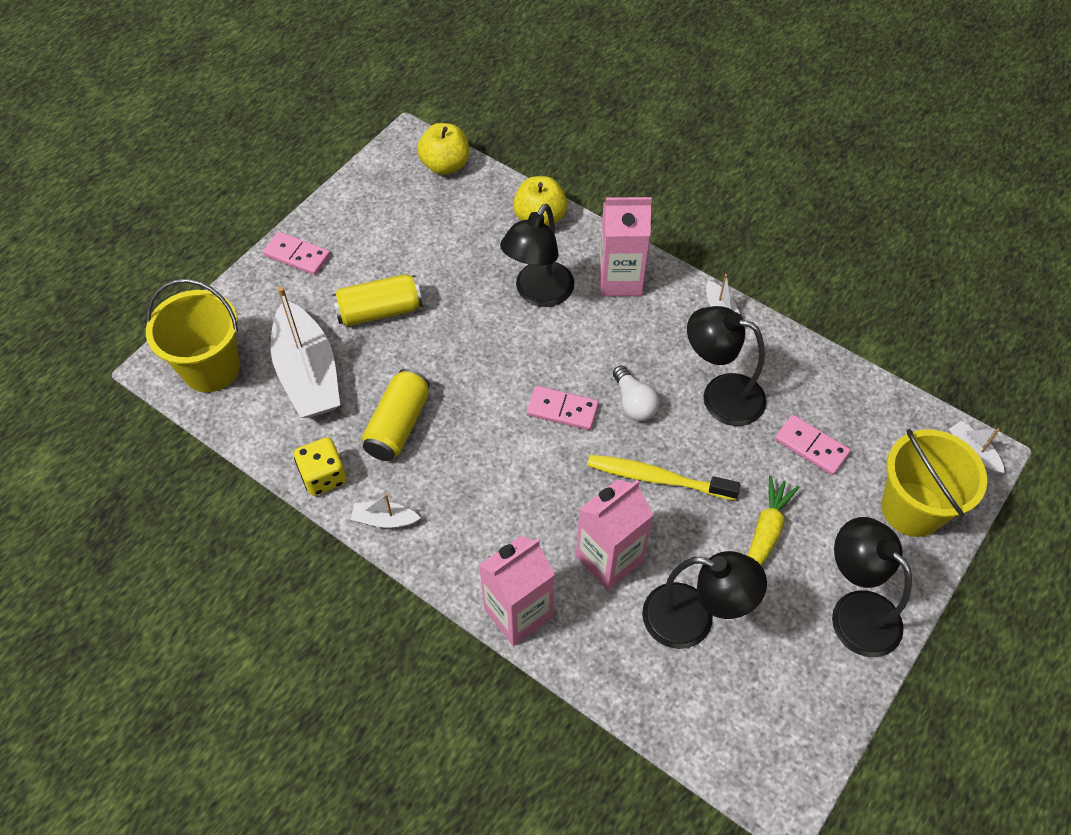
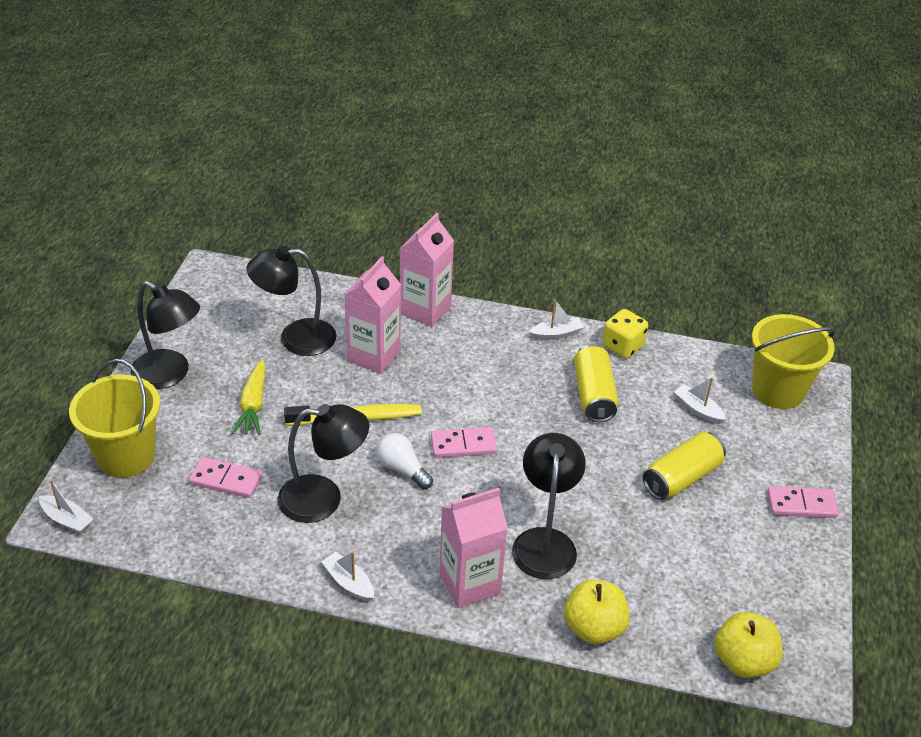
camera: 155 degrees right, 15 degrees down
white boat [271,286,340,418] -> white boat [674,377,726,424], size x0.44

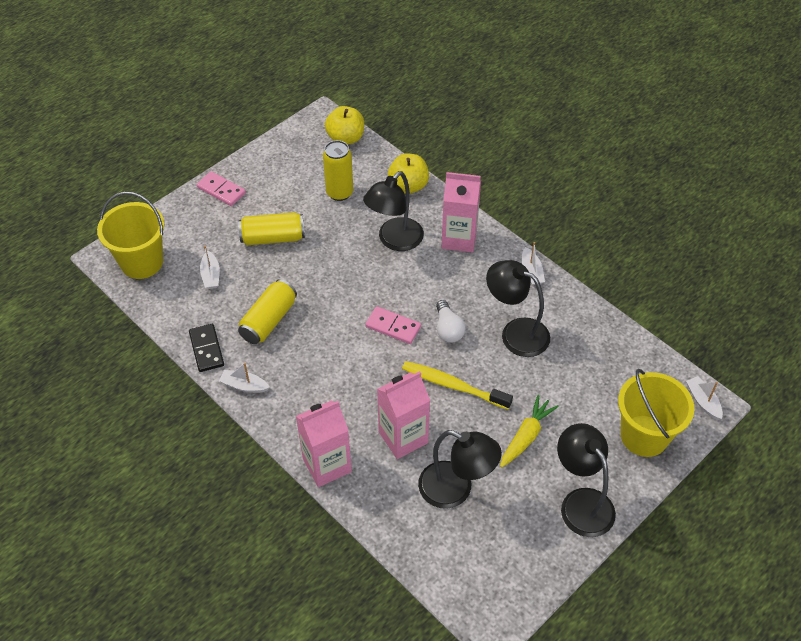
camera: 145 degrees left, 10 degrees up
pink domino [189,457,262,498] -> none
yellow dice [602,309,648,359] -> black domino [189,324,224,372]
none -> yellow can [323,140,353,201]

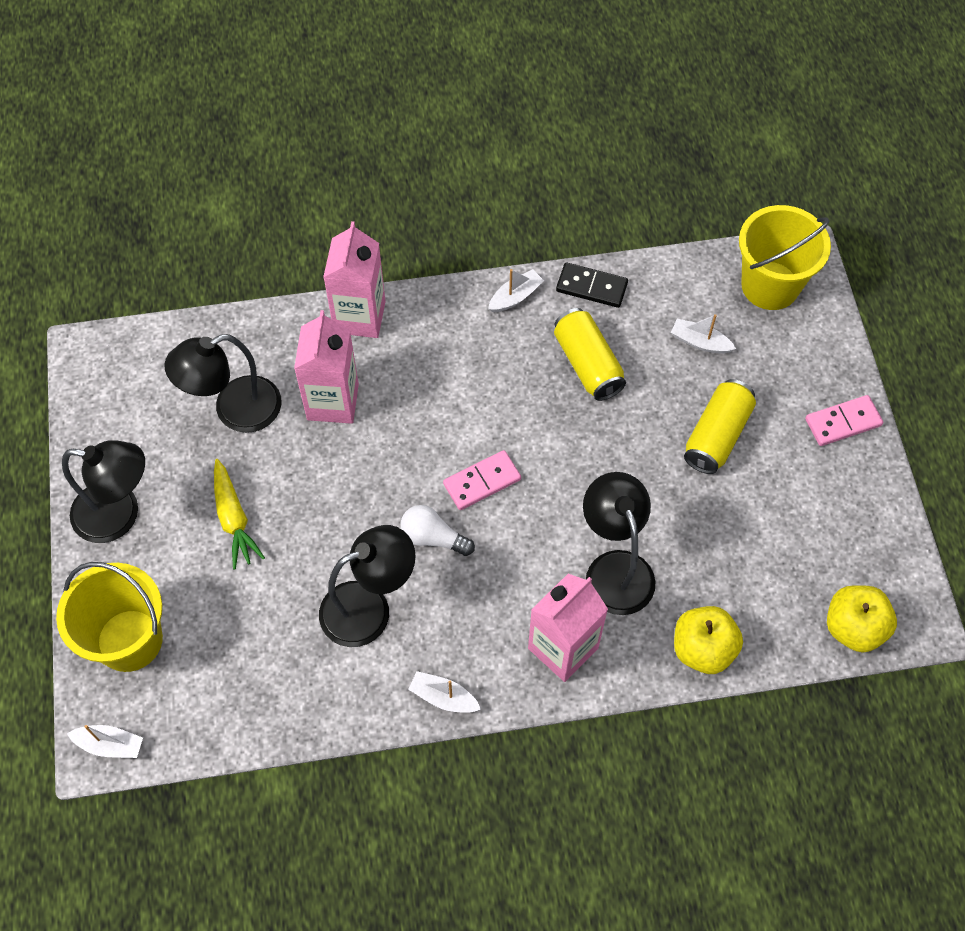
camera: 125 degrees right, 10 degrees up
yellow can [323,140,353,201] -> none
yellow toothbrush [402,361,513,410] -> none

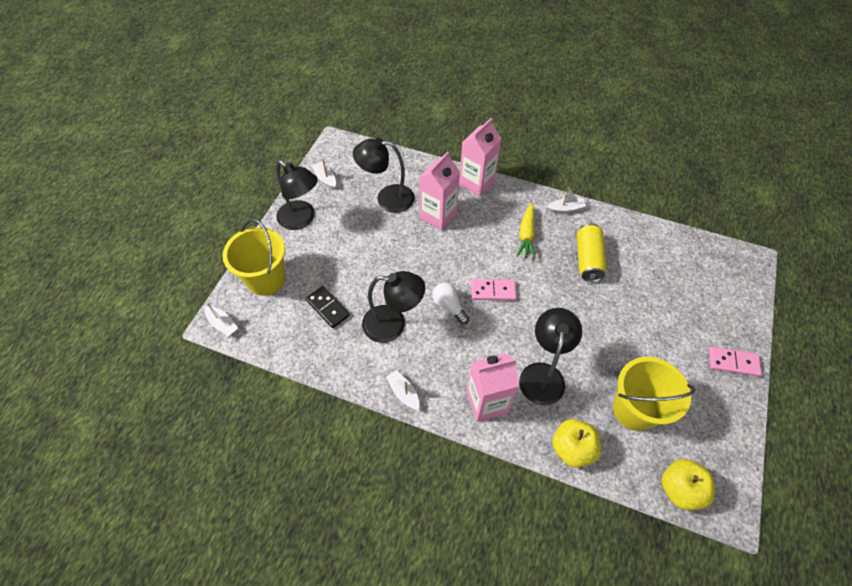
camera: 30 degrees right, 5 degrees down
yellow carrot [214,459,265,569] -> yellow carrot moved to [516,203,536,259]
black domino [556,263,628,308] -> black domino moved to [306,286,350,328]
white boat [671,314,736,354] -> white boat moved to [312,159,336,189]
yellow can [684,379,756,474] -> none
yellow bucket [739,205,831,310] -> yellow bucket moved to [613,357,695,431]

